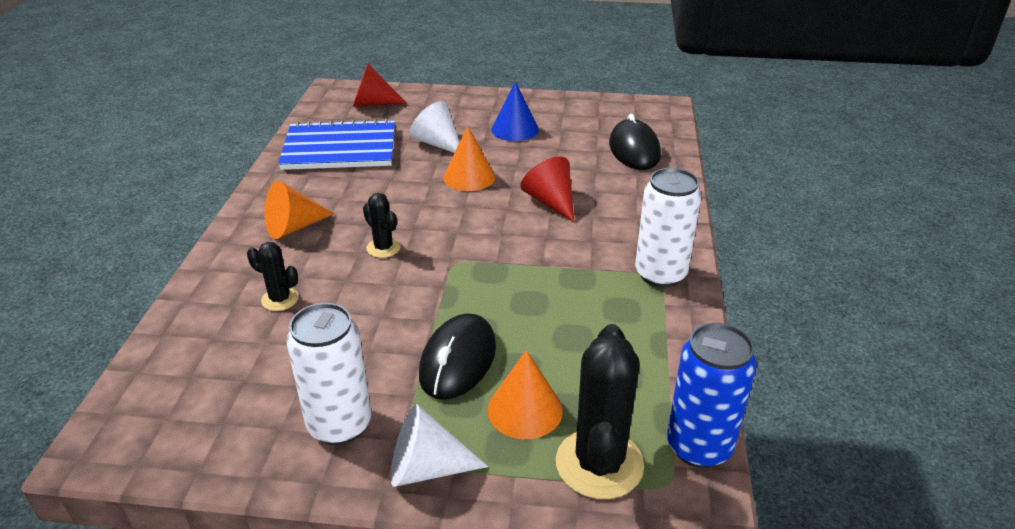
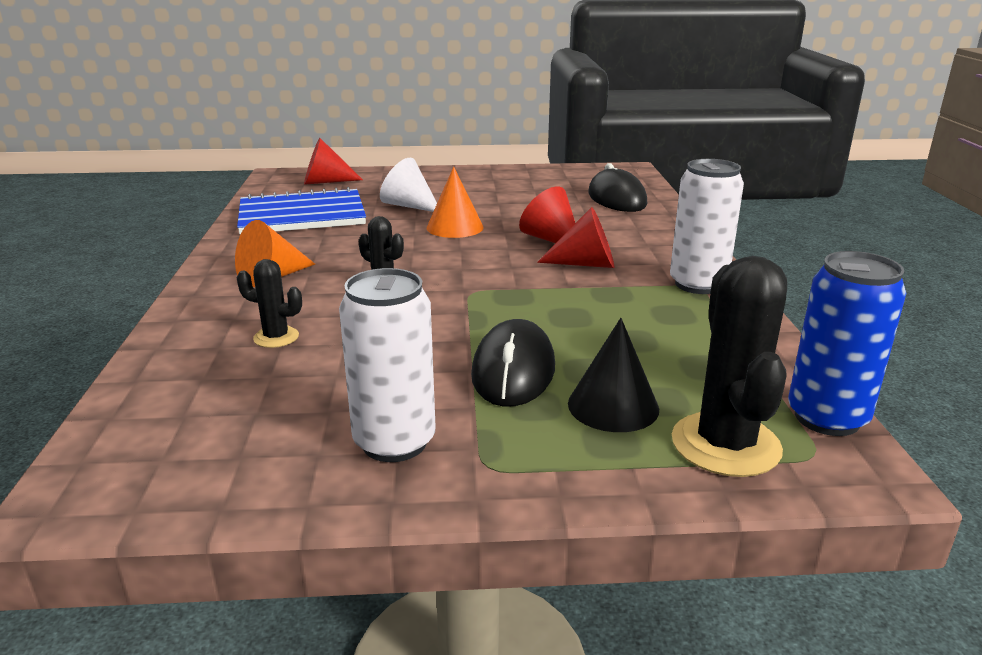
camera: 10 degrees left, 10 degrees down
white cone [391,404,488,487] -> none
orange cone [488,350,563,439] -> black cone [568,318,659,432]
blue cone [491,81,539,141] -> none
none -> red cone [537,207,614,268]

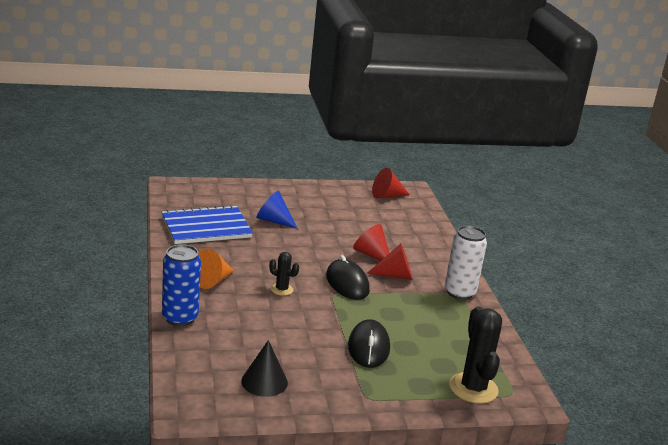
camera: 10 degrees left, 0 degrees up
black cactus [237,259,302,348] -> none
red cone [304,138,363,185] -> red cone moved to [372,168,410,198]
white can [339,268,436,462] -> none
white cone [380,158,437,212] -> blue cone [256,191,298,229]
orange cone [426,166,483,238] -> none
black cone [568,318,659,432] -> black cone moved to [241,340,288,397]
black mouse [588,163,647,212] -> black mouse moved to [326,255,370,300]
blue can [788,251,907,436] -> blue can moved to [162,244,201,326]

